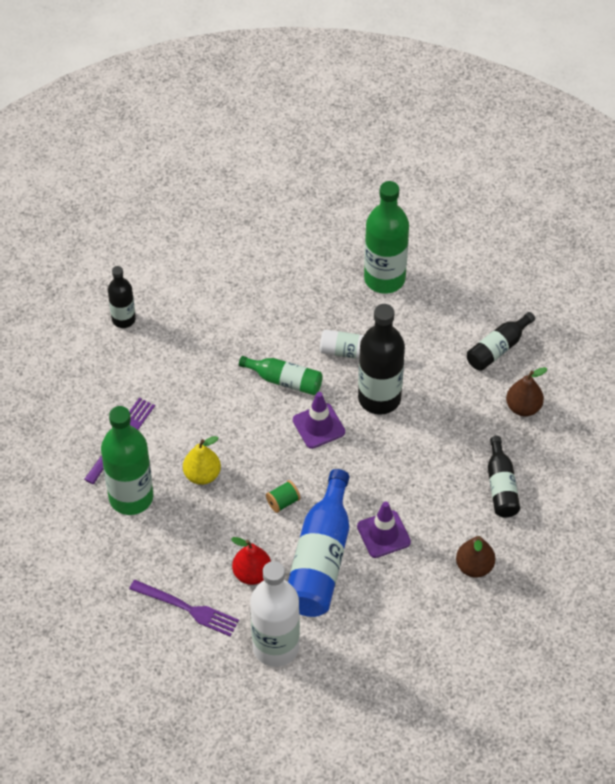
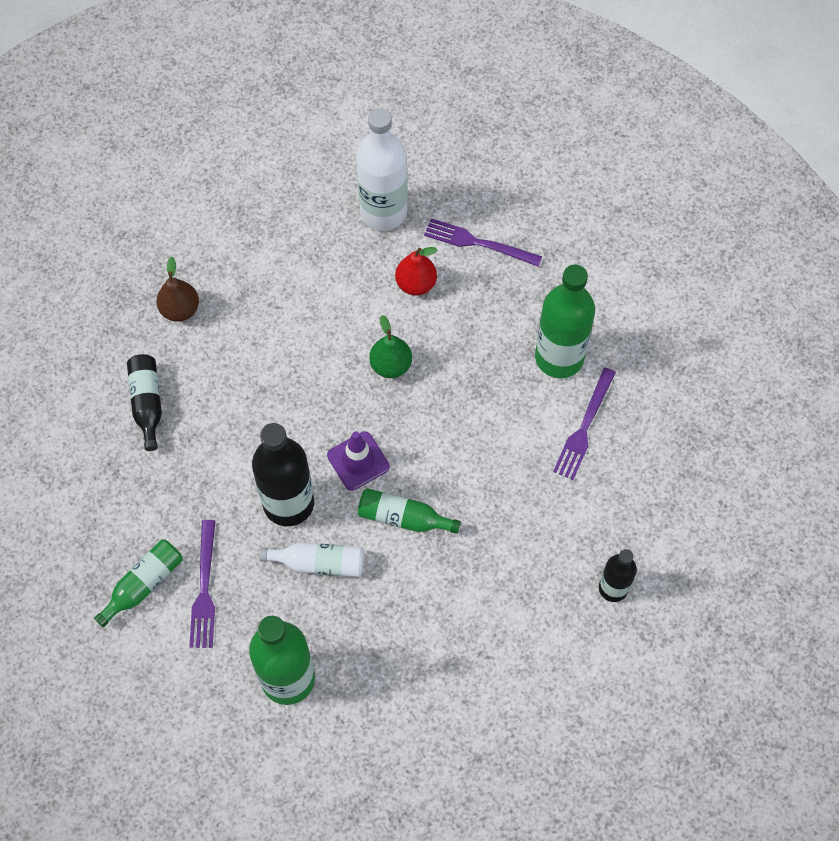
camera: 175 degrees right, 10 degrees up
yellow pear [183,436,221,485] -> none
green spool [266,480,301,513] -> green pear [369,315,412,378]
blue bottle [288,469,349,617] -> none
purple traffic cone [357,501,411,558] -> none
black bottle [467,312,535,371] -> green bottle [94,540,183,627]
brown pear [506,367,547,416] -> none
none -> purple fork [189,520,215,648]

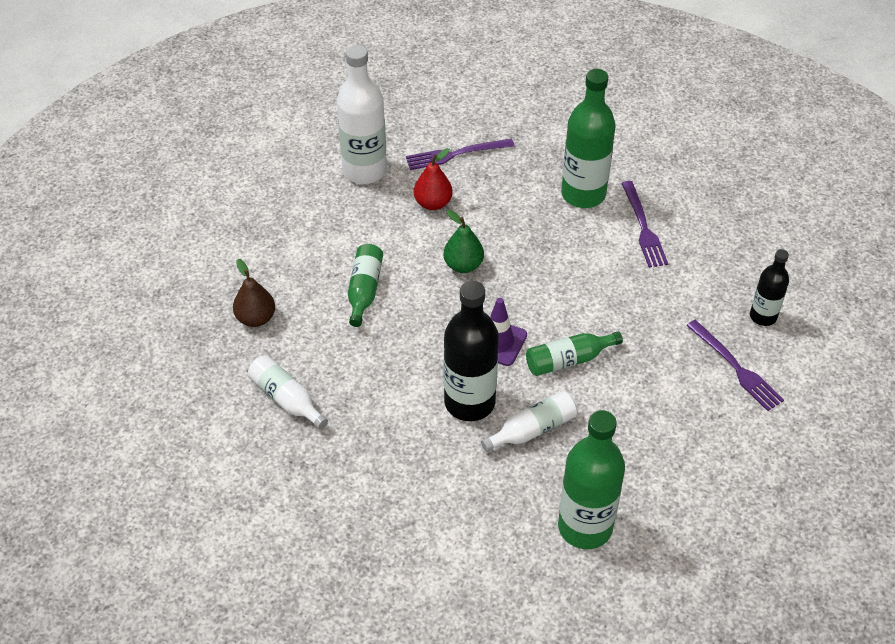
camera: 35 degrees left, 15 degrees down
green bottle [94,540,183,627] -> green bottle moved to [348,244,383,327]
black bottle [127,354,162,451] -> white bottle [248,355,328,430]
purple fork [189,520,215,648] -> purple fork moved to [686,320,784,411]

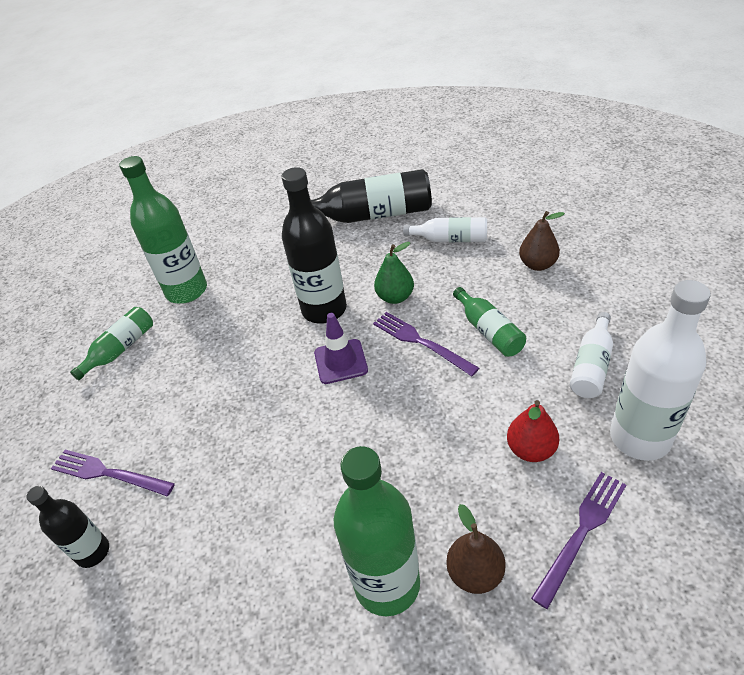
camera: 150 degrees right, 5 degrees down
green pear [444,210,484,273] -> green pear moved to [374,242,414,304]
white bottle [481,391,578,452] -> white bottle moved to [570,312,613,398]
green bottle [526,331,623,376] -> green bottle moved to [70,307,153,380]
purple fork [621,181,668,268] -> purple fork moved to [373,312,479,376]
none -> black bottle [311,169,432,223]
none -> brown pear [446,504,505,594]

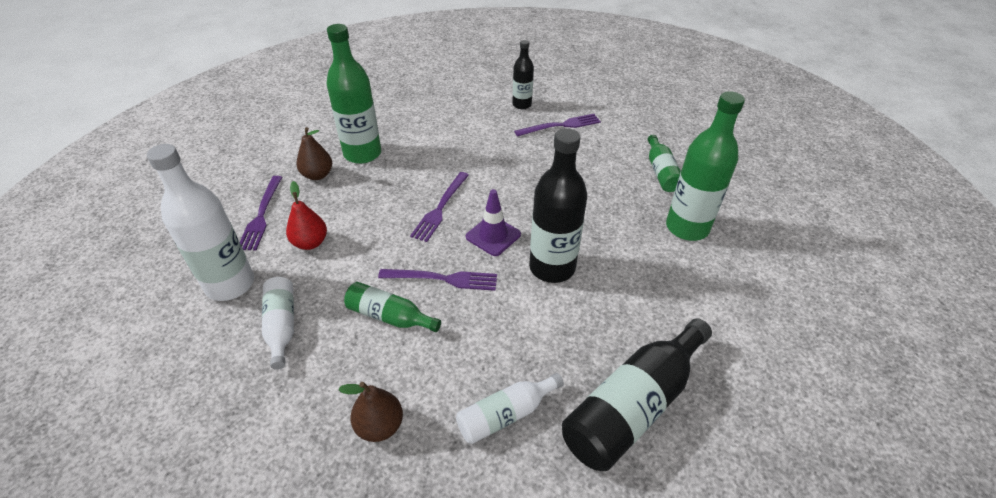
camera: 135 degrees right, 0 degrees up
green pear [374,242,414,304] -> none
none -> purple fork [410,172,469,242]

